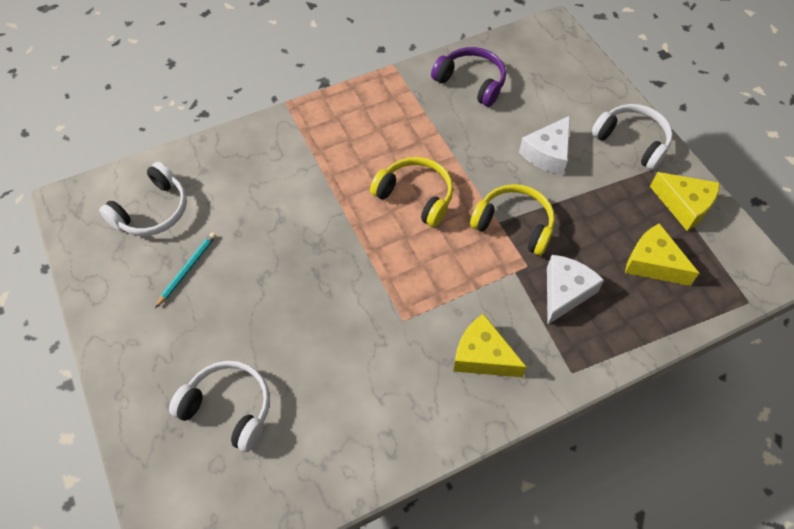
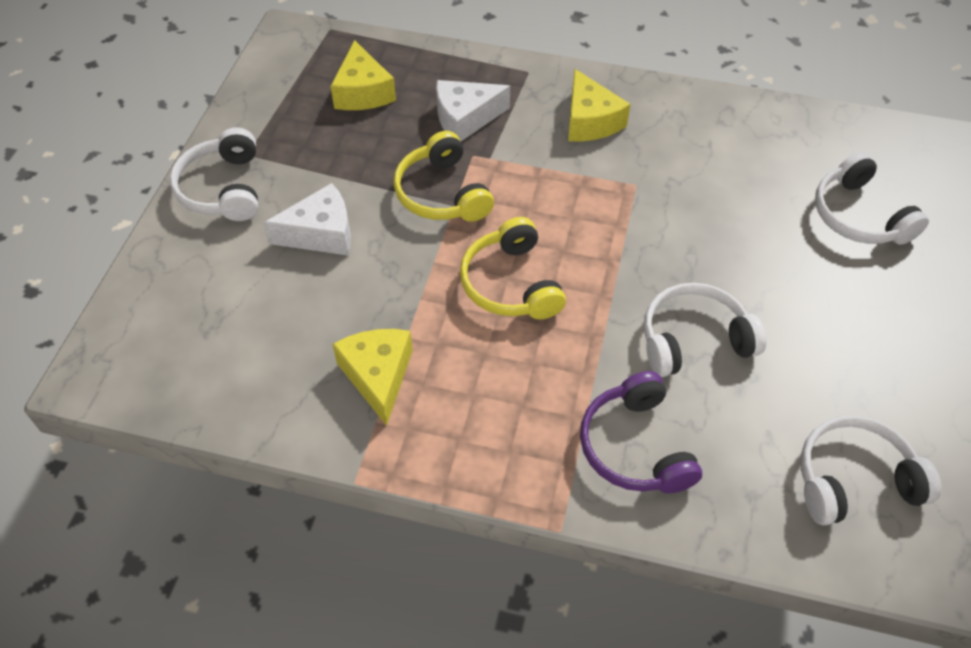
camera: 140 degrees left, 5 degrees down
turquoise pencil [155,232,216,308] -> none
purple headphones [431,47,506,107] -> purple headphones moved to [580,371,702,493]
yellow cheese [650,172,720,231] -> yellow cheese moved to [332,329,413,426]
none -> white headphones [644,283,766,377]

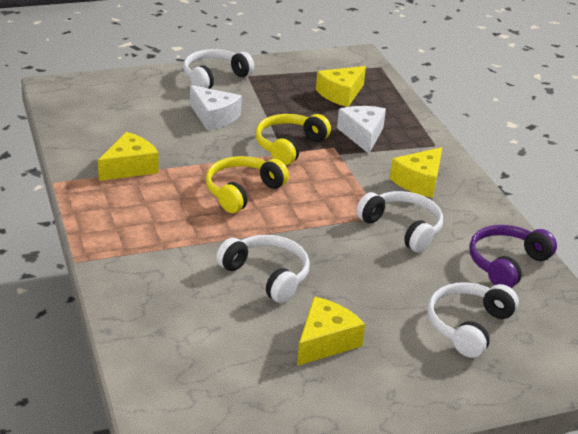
camera: 55 degrees right, 20 degrees down
white cheese [436,80,510,142] -> white cheese turned 45 degrees clockwise [337,106,386,154]
purple headphones [580,371,702,493] -> purple headphones moved to [469,225,557,288]
white headphones [801,416,941,525] -> white headphones moved to [356,191,443,253]
none -> yellow cheese [297,297,365,366]

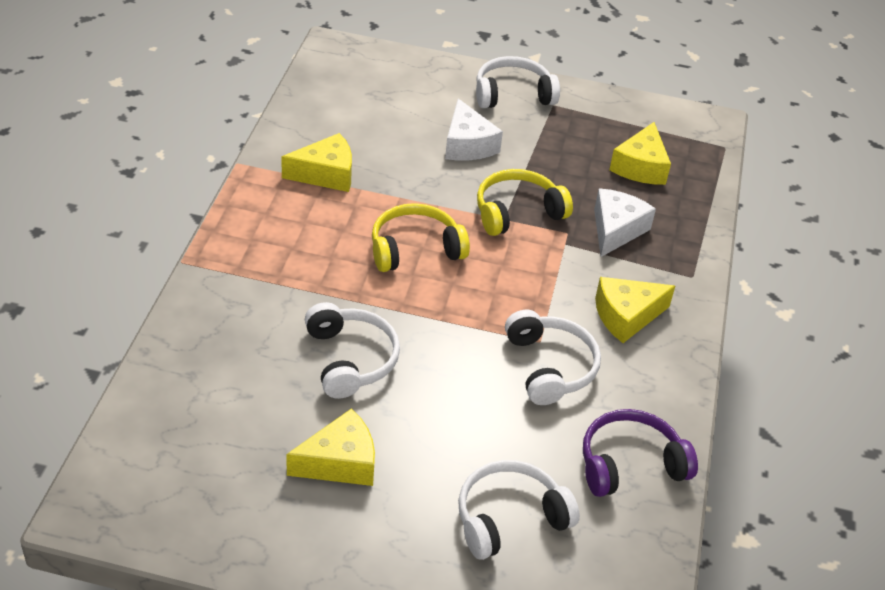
camera: 30 degrees right, 10 degrees up
yellow cheese [316,66,366,107] -> yellow cheese turned 60 degrees counterclockwise [609,122,671,185]

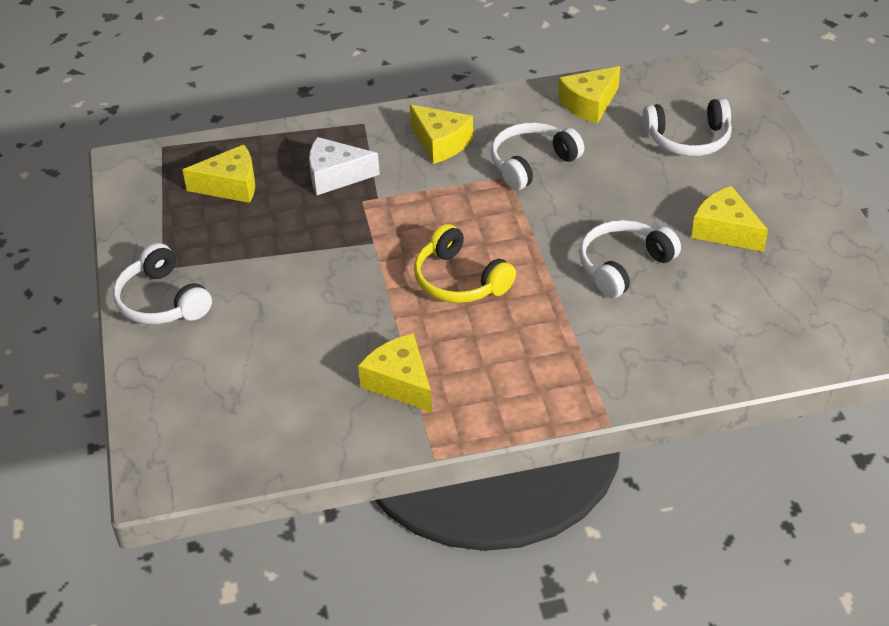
camera: 110 degrees left, 0 degrees up
white cheese [445,99,503,161] -> none
white headphones [458,460,580,560] -> white headphones turned 45 degrees counterclockwise [643,98,732,156]
yellow headphones [477,169,573,236] -> none
purple headphones [583,409,698,497] -> yellow cheese [558,66,620,124]

